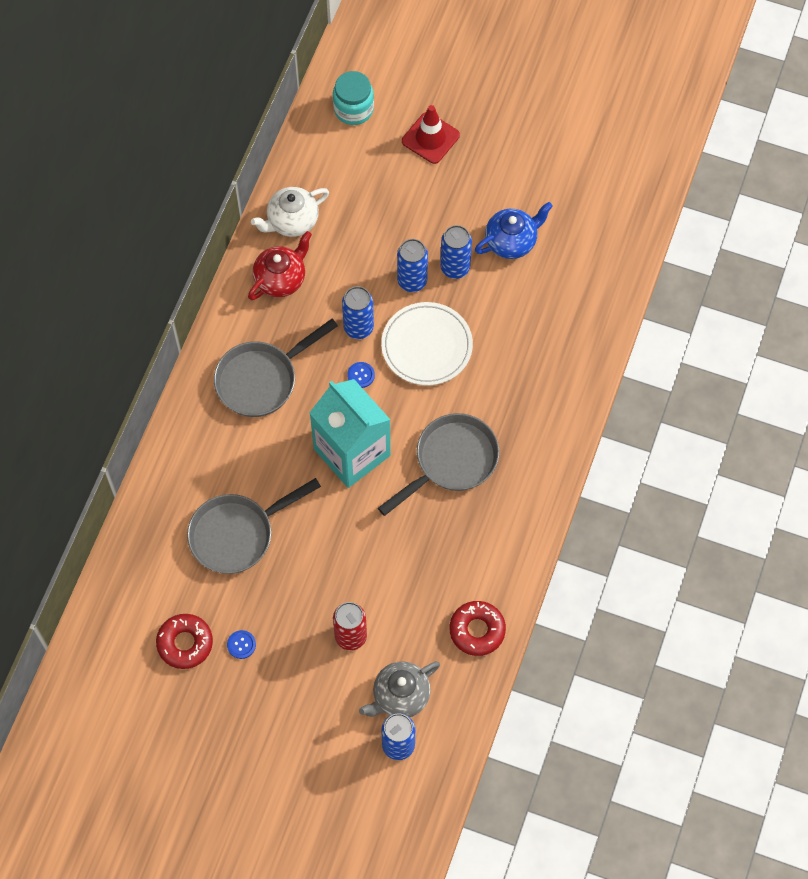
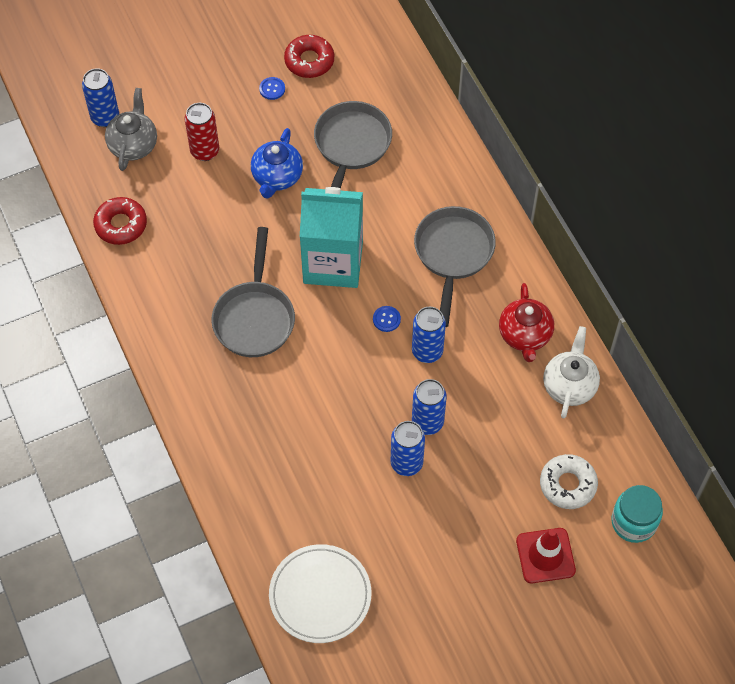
camera: 135 degrees right, 5 degrees down
white plate [381,302,473,385] -> white plate moved to [269,544,371,643]
blue teapot [475,202,553,259] -> blue teapot moved to [251,128,303,199]
none -> white donut [540,454,598,509]

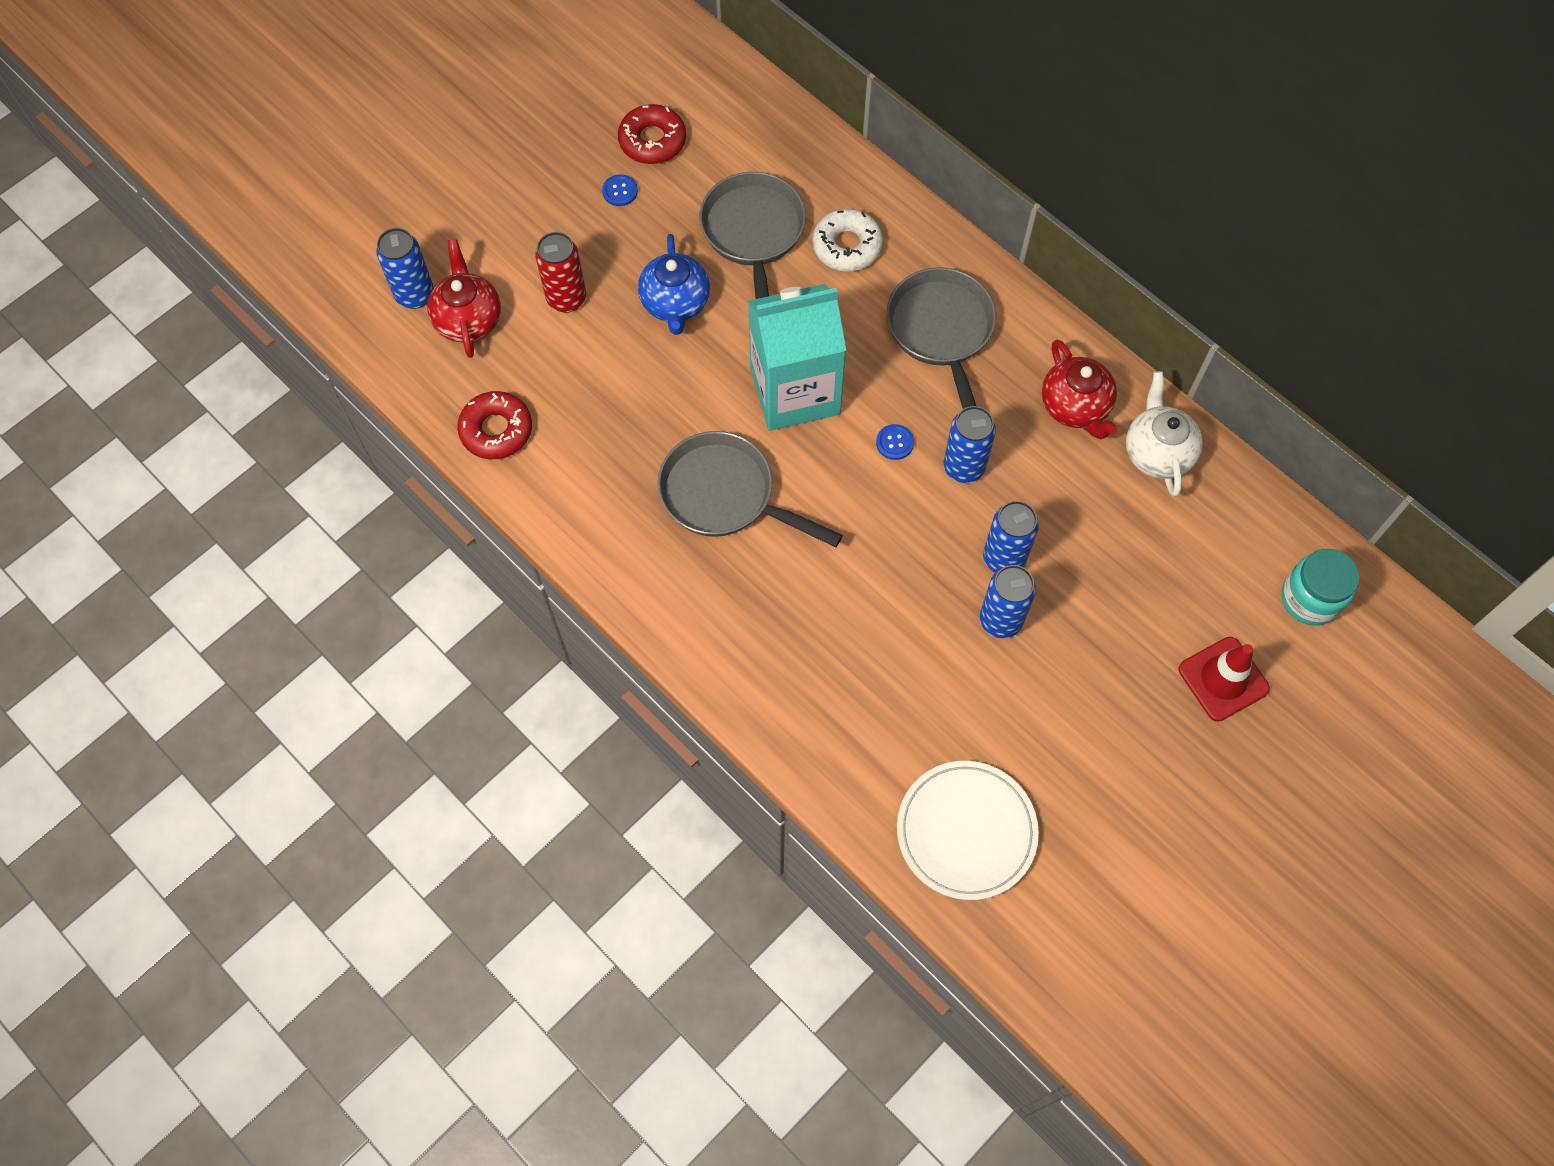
camera: 20 degrees left, 5 degrees up
grey teapot [105,88,157,171] -> red teapot [427,239,501,358]
grey pan [212,227,295,357] -> grey pan turned 135 degrees clockwise [658,431,843,547]
white donut [540,454,598,509] -> white donut moved to [812,209,883,272]

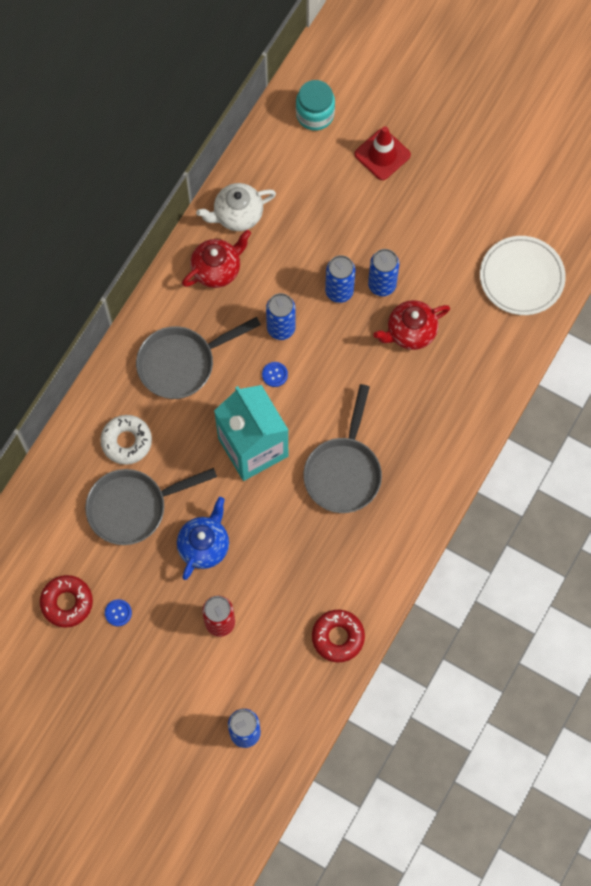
camera: 105 degrees left, 5 degrees up
red teapot [427,239,501,358] -> red teapot moved to [373,300,450,350]
blue teapot [638,234,710,335] -> blue teapot turned 45 degrees counterclockwise [177,497,229,580]

